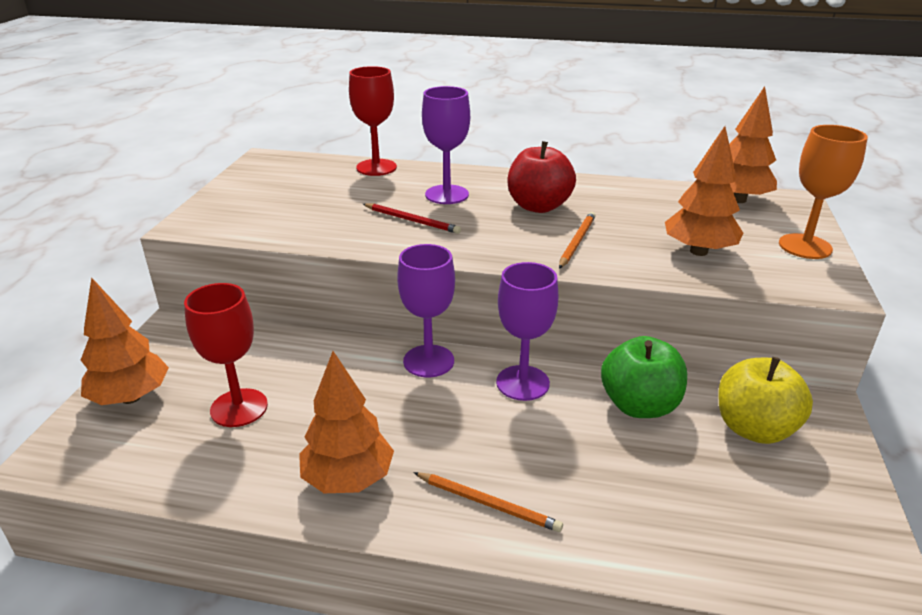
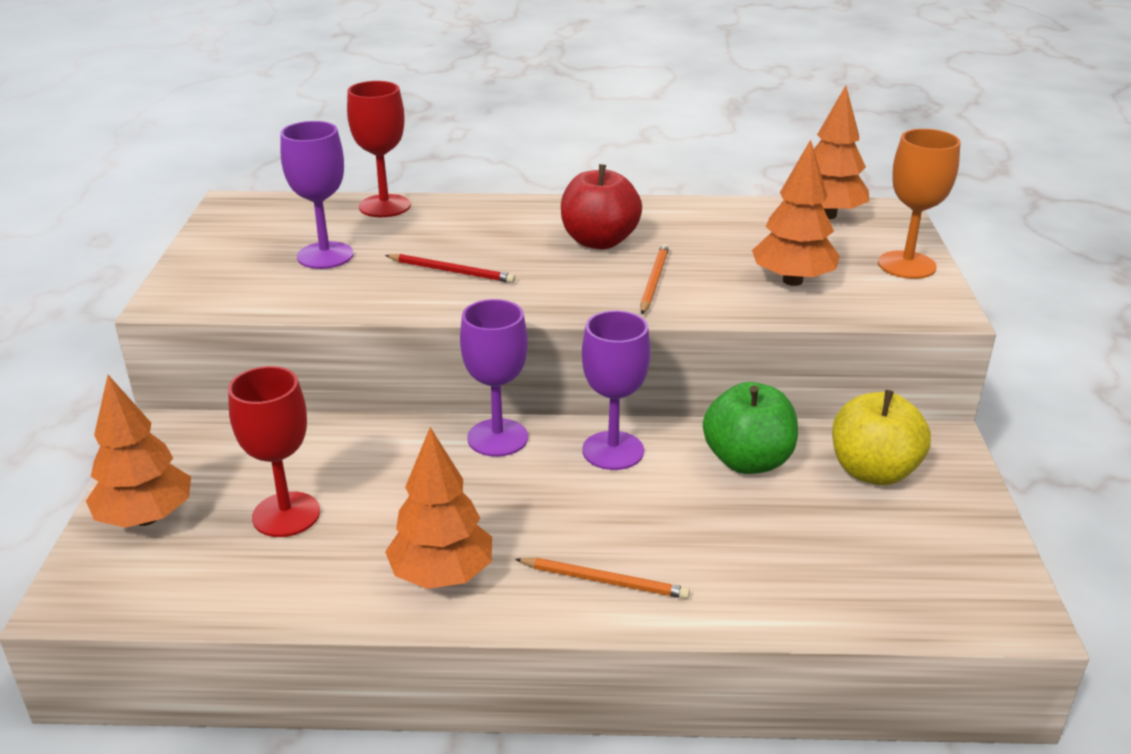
camera: 10 degrees left, 0 degrees up
purple goblet [422,86,470,204] -> purple goblet moved to [280,121,353,269]

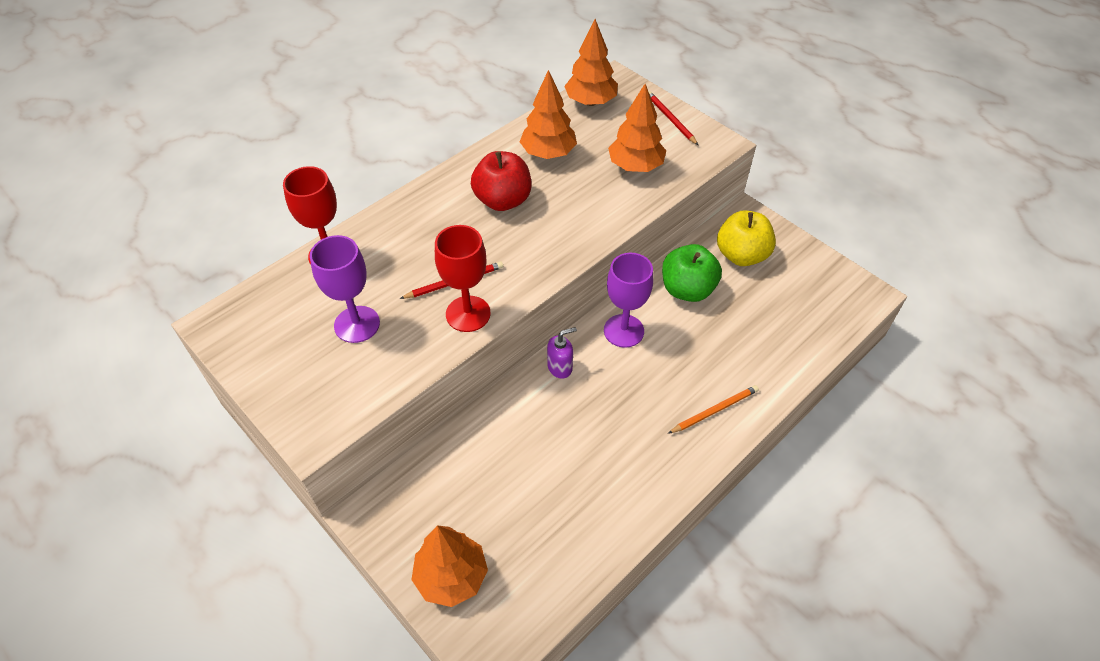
camera: 45 degrees left, 20 degrees up
red goblet [228,366,320,537] -> red goblet moved to [435,225,491,332]
orange tree [385,427,492,589] -> orange tree moved to [520,70,577,159]
purple goblet [460,299,528,457] -> purple soap dispenser [547,327,577,379]
orange pencil [640,244,669,314] -> none
orange goblet [878,129,960,279] -> red pencil [648,91,698,145]

